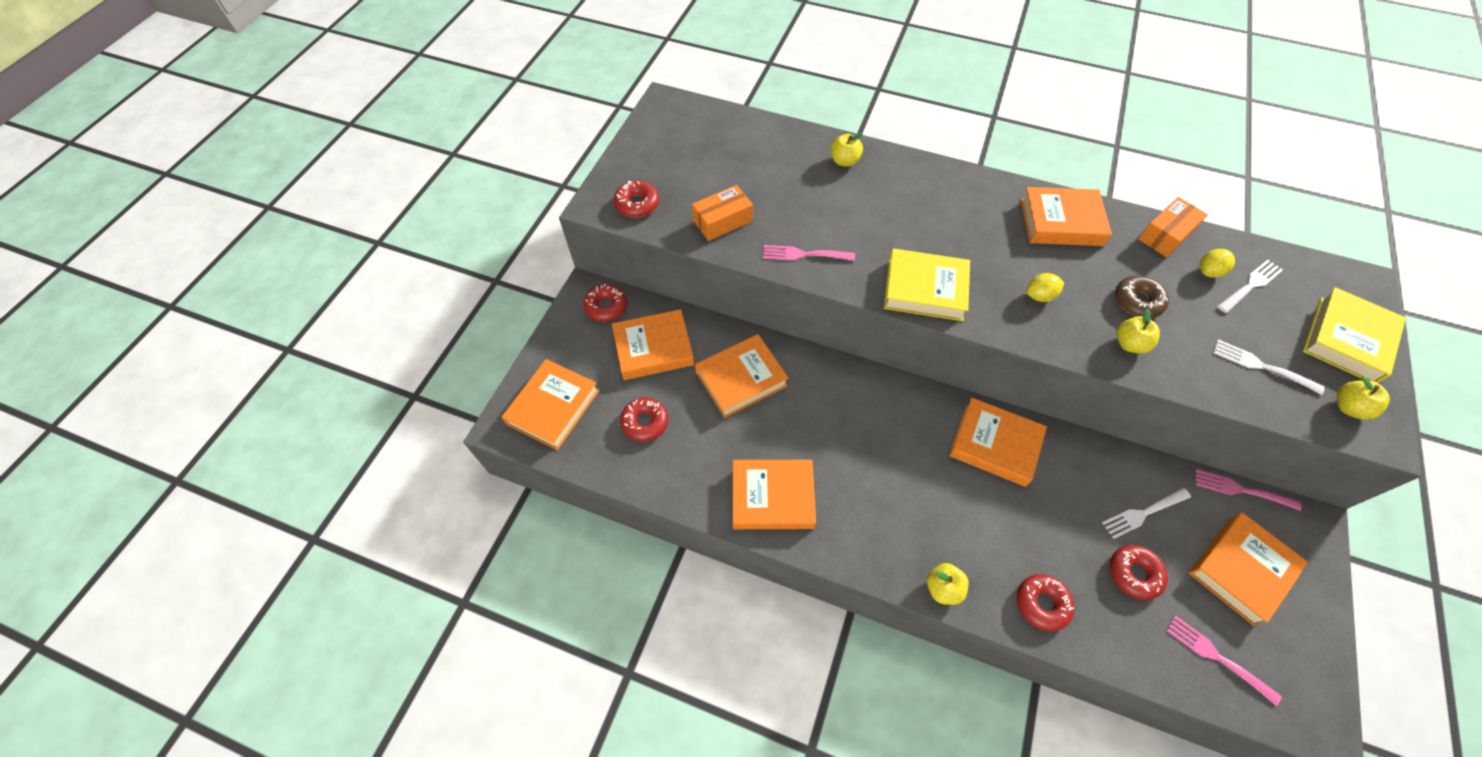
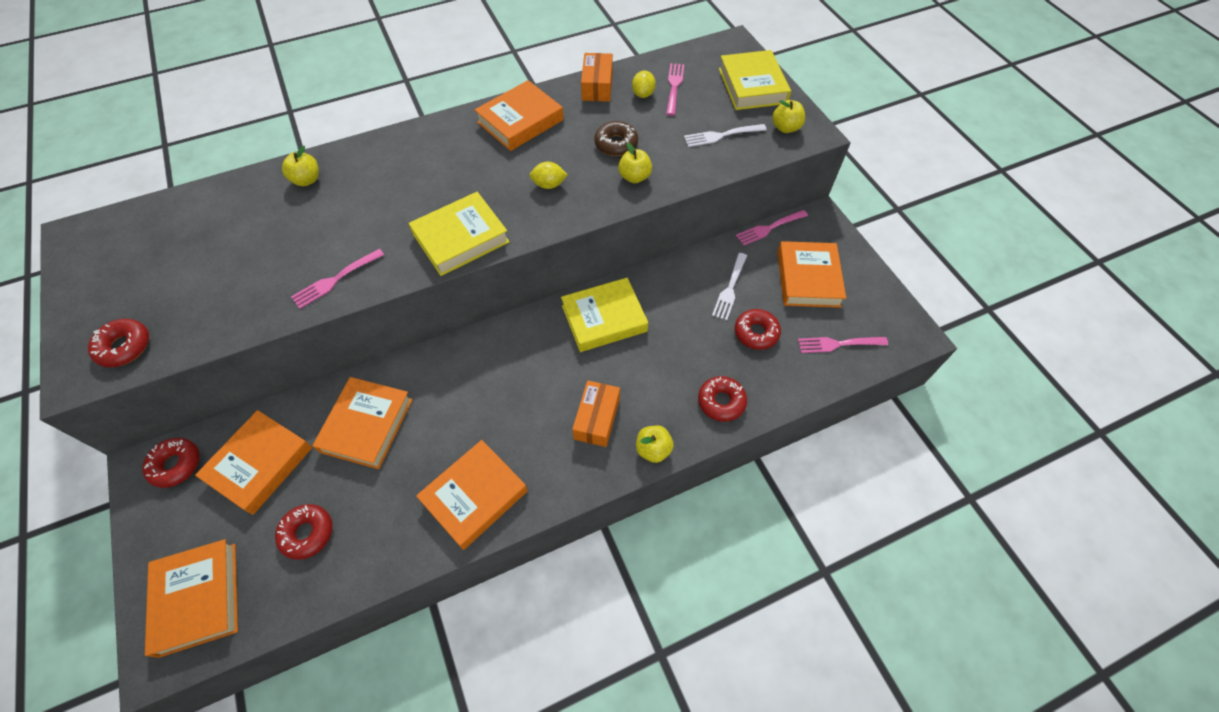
camera: 45 degrees left, 0 degrees up
orange box [692,185,753,241] -> orange box moved to [572,380,620,447]
orange book [949,398,1047,487] -> yellow book [561,278,648,352]
yellow lemon [1027,273,1064,302] -> yellow lemon turned 60 degrees clockwise [530,162,568,189]
white fork [1217,260,1283,313] -> pink fork [666,63,684,116]

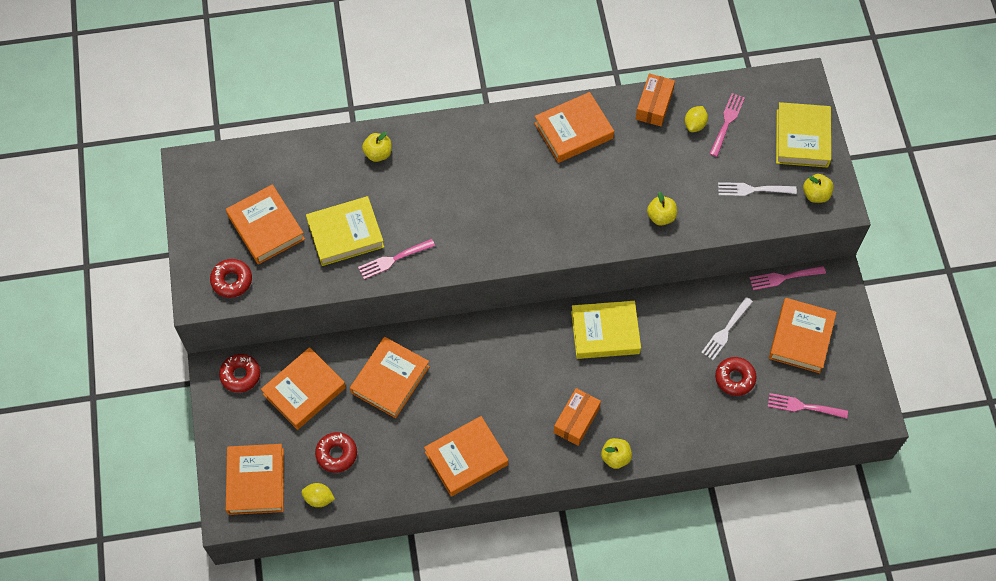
camera: 15 degrees right, 5 degrees up
yellow book [409,192,510,276] -> yellow book moved to [306,196,384,266]
yellow lemon [530,162,568,189] -> yellow lemon moved to [301,483,335,507]
brown donut [594,121,638,156] -> none
red donut [698,376,747,422] -> none
none -> orange book [226,184,305,264]

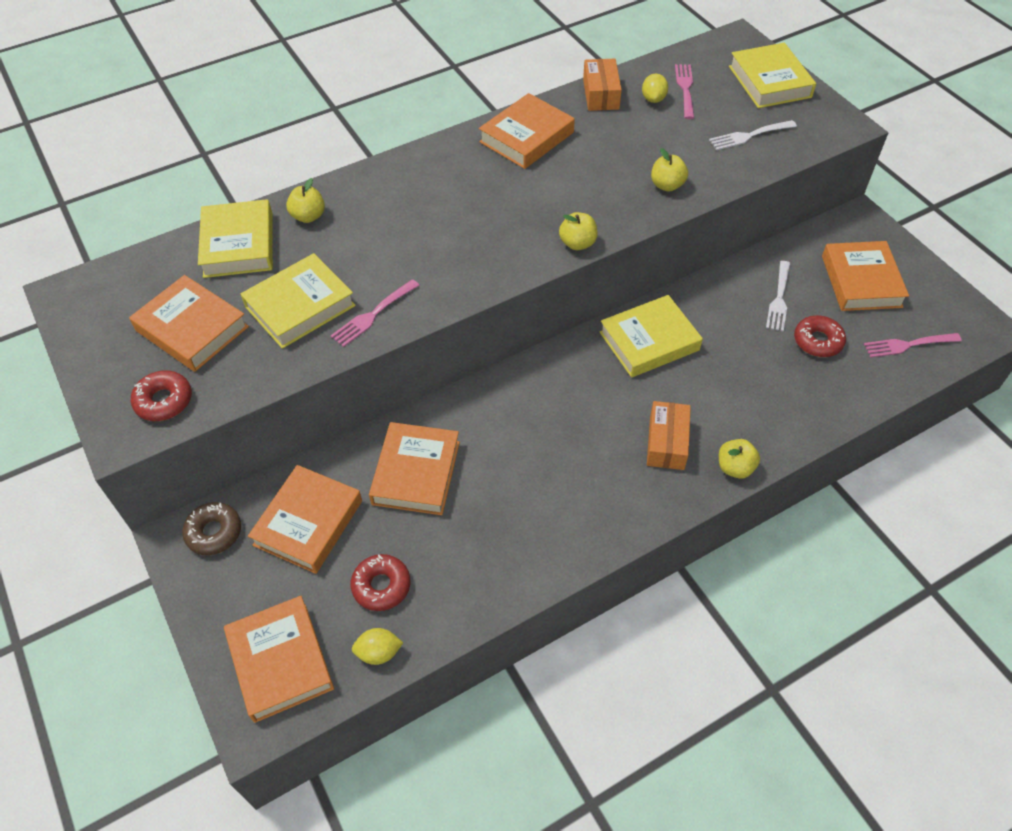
camera: 20 degrees left, 10 degrees down
red donut [219,354,260,393] -> brown donut [182,502,241,555]
orange book [424,416,508,497] -> none
pink fork [750,266,826,290] -> none
yellow apple [803,174,833,203] -> yellow apple moved to [559,212,598,250]
none -> yellow book [198,199,273,278]

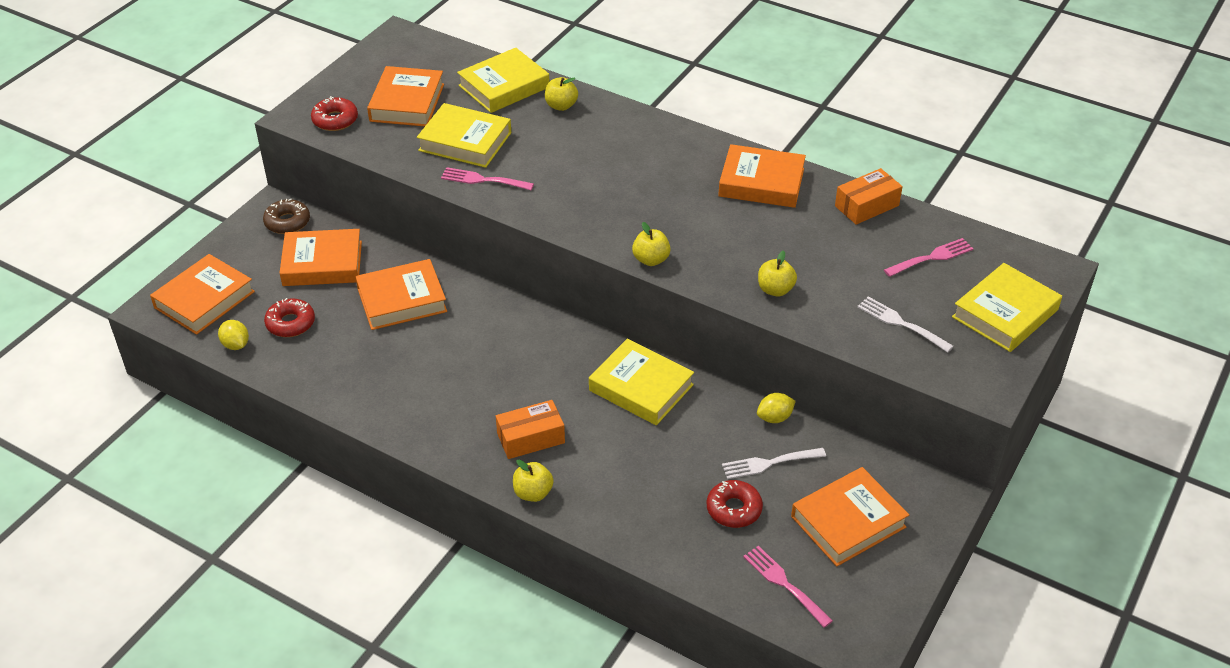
camera: 60 degrees right, 10 degrees down
yellow lemon [642,74,668,103] -> yellow lemon moved to [757,393,796,423]

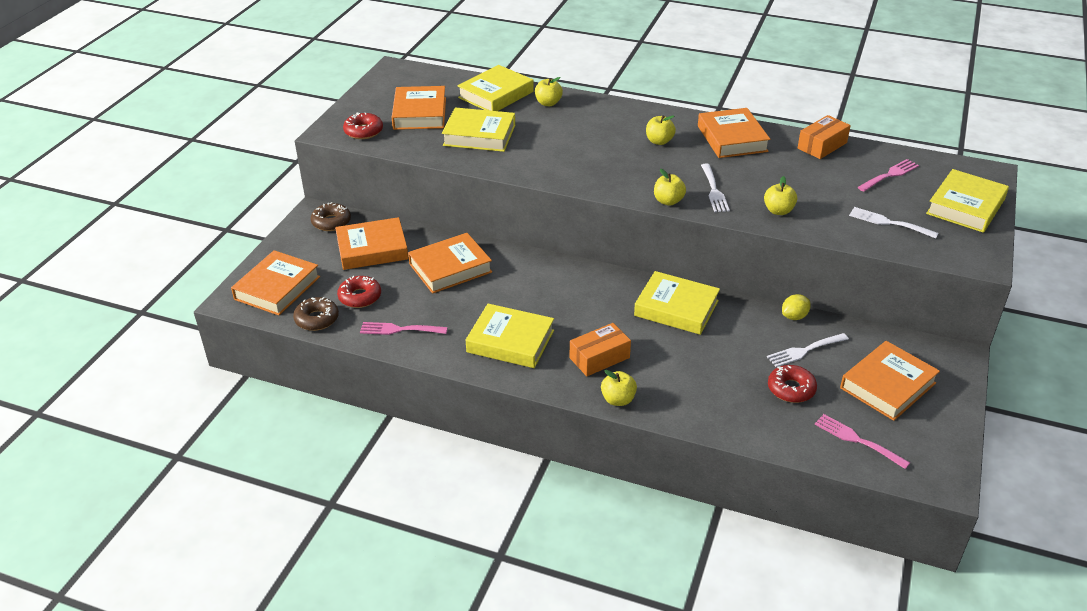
camera: 10 degrees left, 5 degrees down
yellow lemon [218,320,249,350] -> brown donut [293,297,339,331]
pink fork [441,167,534,190] -> pink fork moved to [360,322,448,335]
orange book [718,144,806,208] -> orange book turned 75 degrees clockwise [698,108,770,158]
none -> yellow book [466,304,554,368]
none -> yellow apple [646,115,676,145]
none -> white fork [701,164,730,212]

